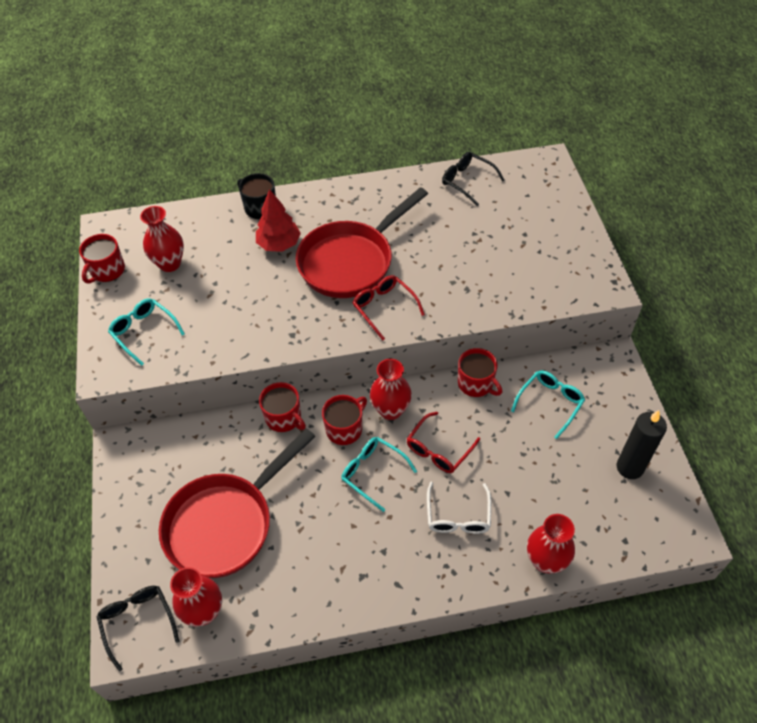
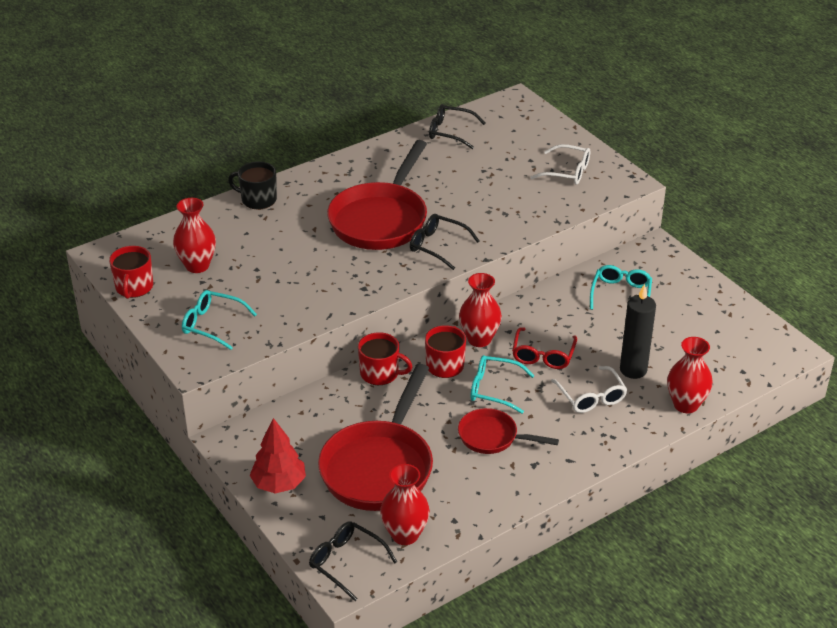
camera: 25 degrees left, 15 degrees down
red tree [256,189,301,252] -> red tree moved to [250,418,306,493]
red glasses [353,275,425,340] -> black glasses [410,214,480,270]
red mug [458,348,502,397] -> none
black candle [617,410,667,479] -> black candle moved to [620,284,656,379]
none -> red pan [458,408,559,454]
none -> white glasses [531,144,590,185]

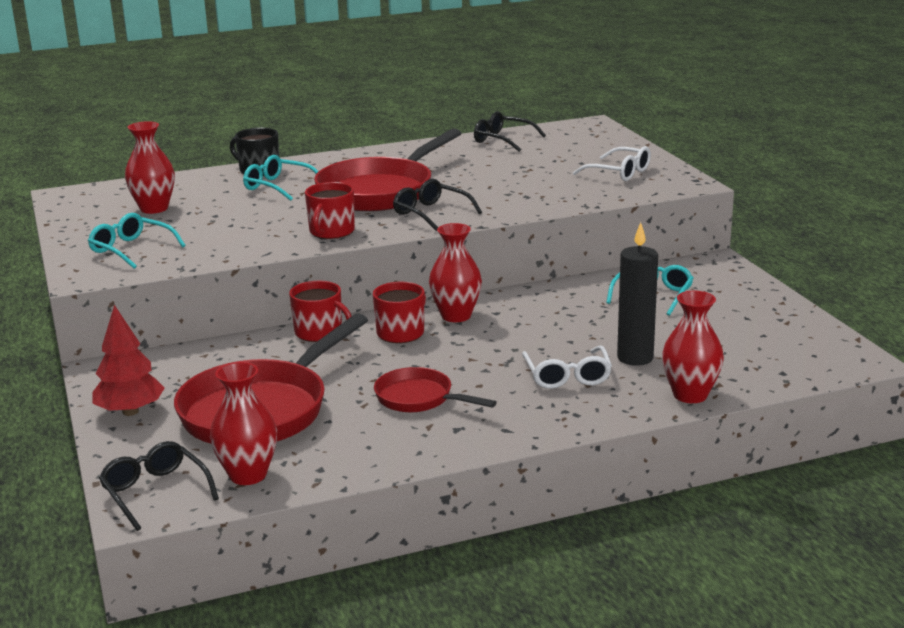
camera: 15 degrees right, 15 degrees down
red mug [109,246,153,299] -> red mug moved to [305,182,355,239]
turquoise glasses [470,355,534,414] -> turquoise glasses moved to [243,155,319,201]
red glasses [512,327,577,369] -> none

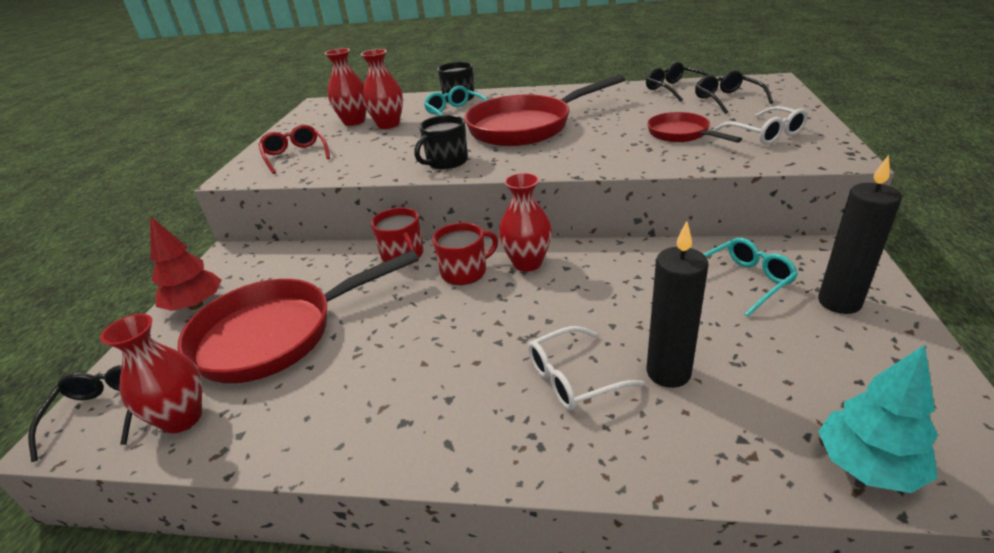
camera: 30 degrees right, 10 degrees up
turquoise glasses [88,213,186,269] -> red glasses [258,125,330,174]
red mug [305,182,355,239] -> black mug [414,115,468,169]
red pan [374,367,497,412] -> red pan moved to [647,112,742,143]
black glasses [393,179,482,231] -> black glasses moved to [695,70,773,114]
white glasses [522,346,612,389] -> white glasses turned 45 degrees clockwise [528,326,645,411]
red vase [662,291,724,403] -> red vase moved to [361,49,403,129]
none -> black candle [818,155,902,314]
none -> turquoise tree [818,345,938,493]

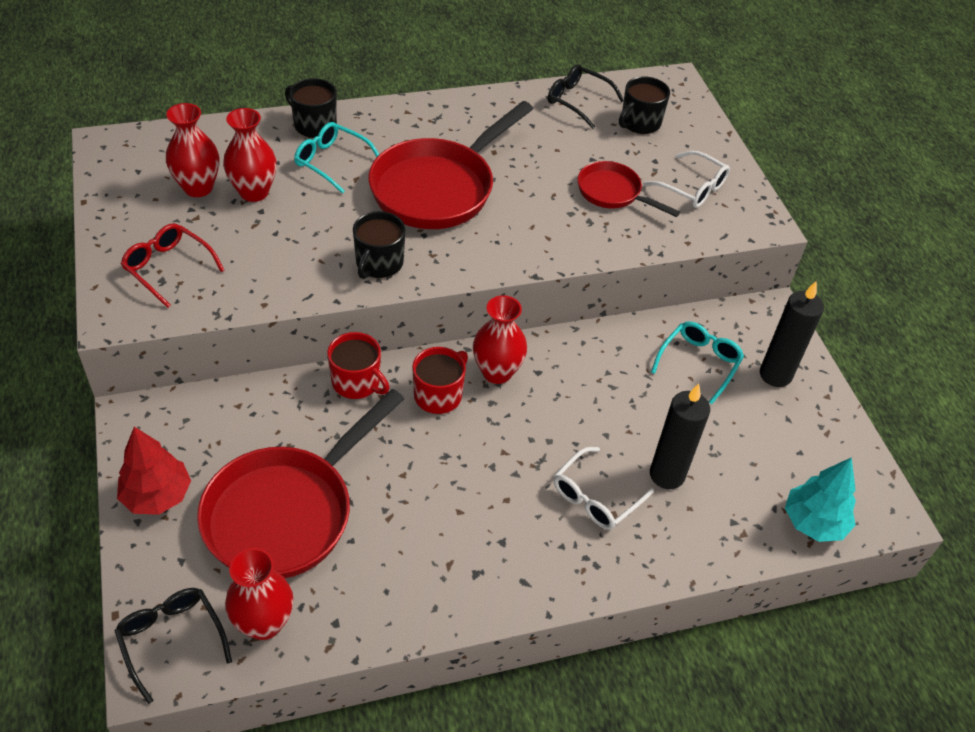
camera: 30 degrees left, 15 degrees up
black glasses [695,70,773,114] -> black mug [619,76,670,134]

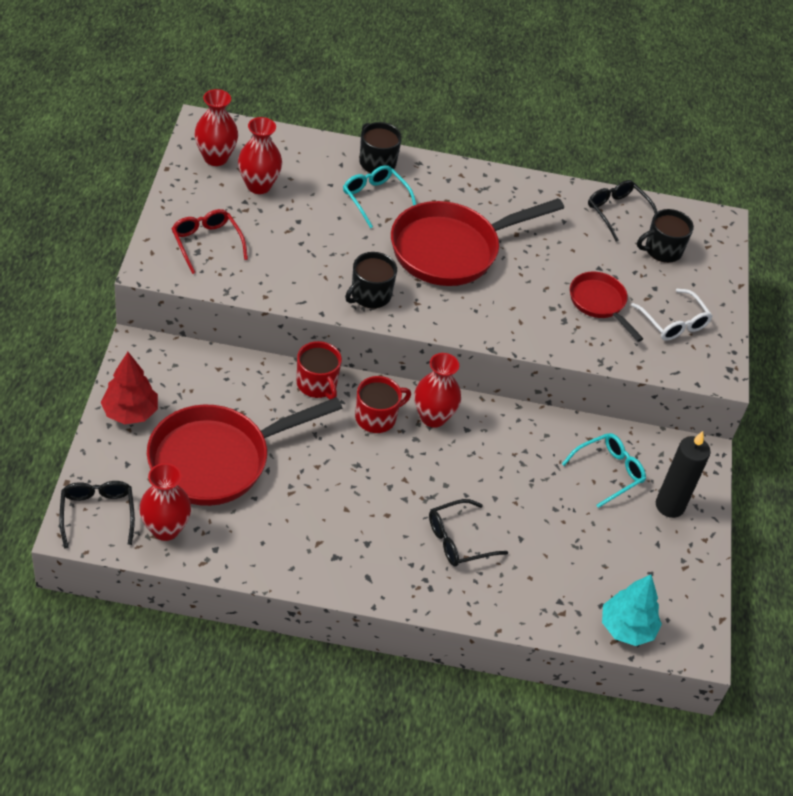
camera: 20 degrees right, 0 degrees up
red vase [223,108,277,202] -> red vase moved to [194,89,238,166]
white glasses [554,447,654,530] -> black glasses [429,499,508,567]
black candle [650,384,710,489] -> none

